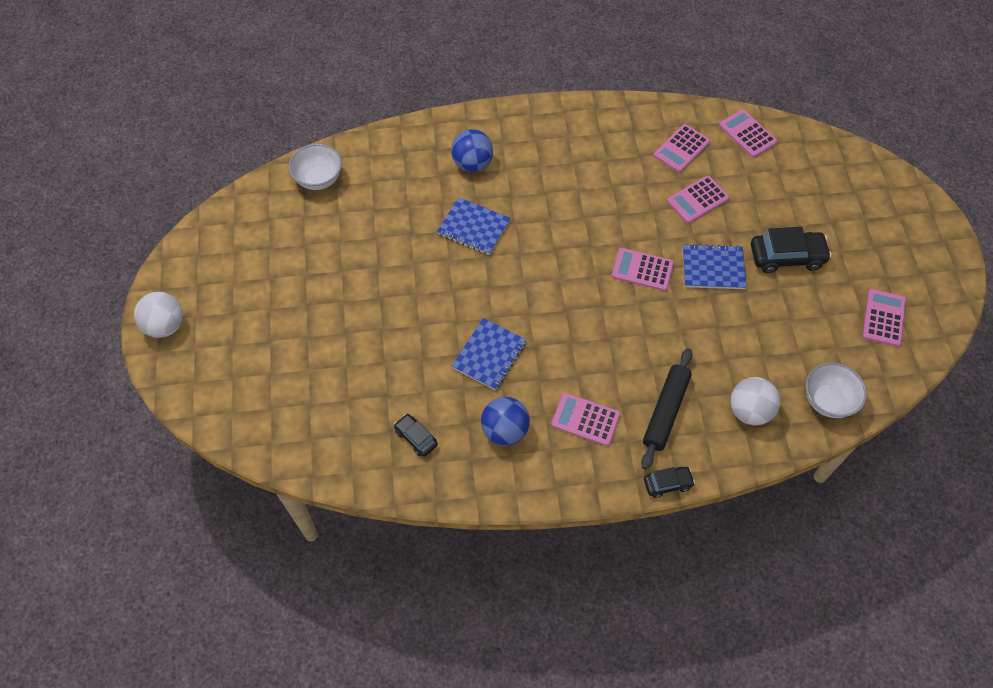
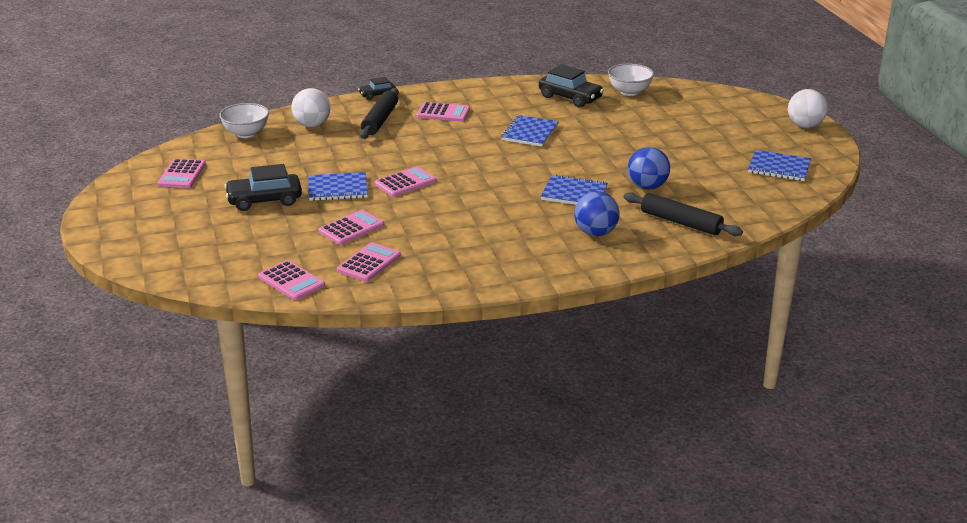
camera: 170 degrees right, 30 degrees down
white bowl [289,144,342,190] -> white bowl moved to [608,64,654,96]
black car [394,414,438,457] -> black car [539,64,604,108], size x1.77
blue ball [481,397,530,446] -> blue ball moved to [628,147,670,190]
pink calculator [612,248,674,291] -> pink calculator turned 45 degrees counterclockwise [375,166,436,197]
none -> black rolling pin [624,192,743,236]
none -> blue notebook [748,150,811,181]

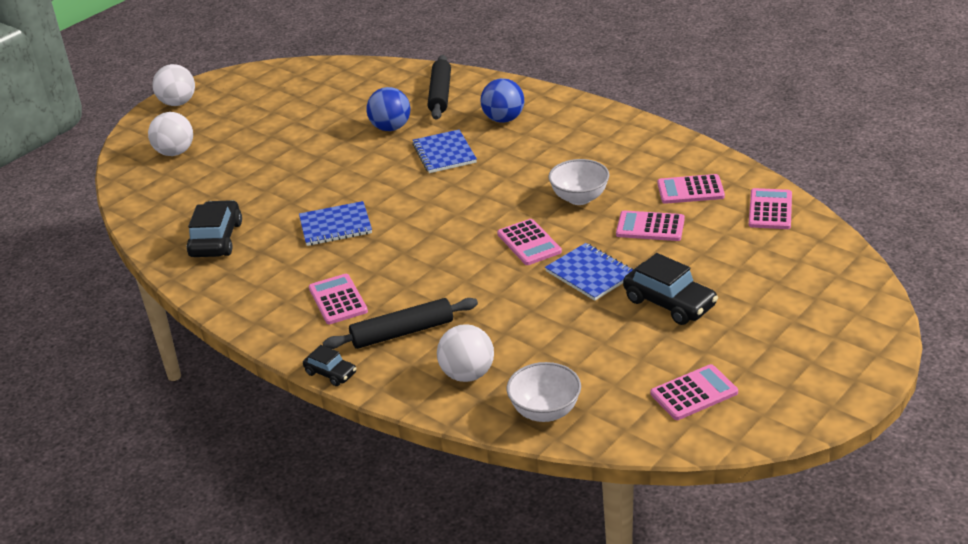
camera: 120 degrees left, 5 degrees up
pink calculator [375,166,436,197] -> pink calculator turned 135 degrees counterclockwise [497,219,562,265]
white bowl [608,64,654,96] -> white bowl moved to [548,159,609,205]
blue notebook [748,150,811,181] -> none
none -> white ball [148,112,193,156]

